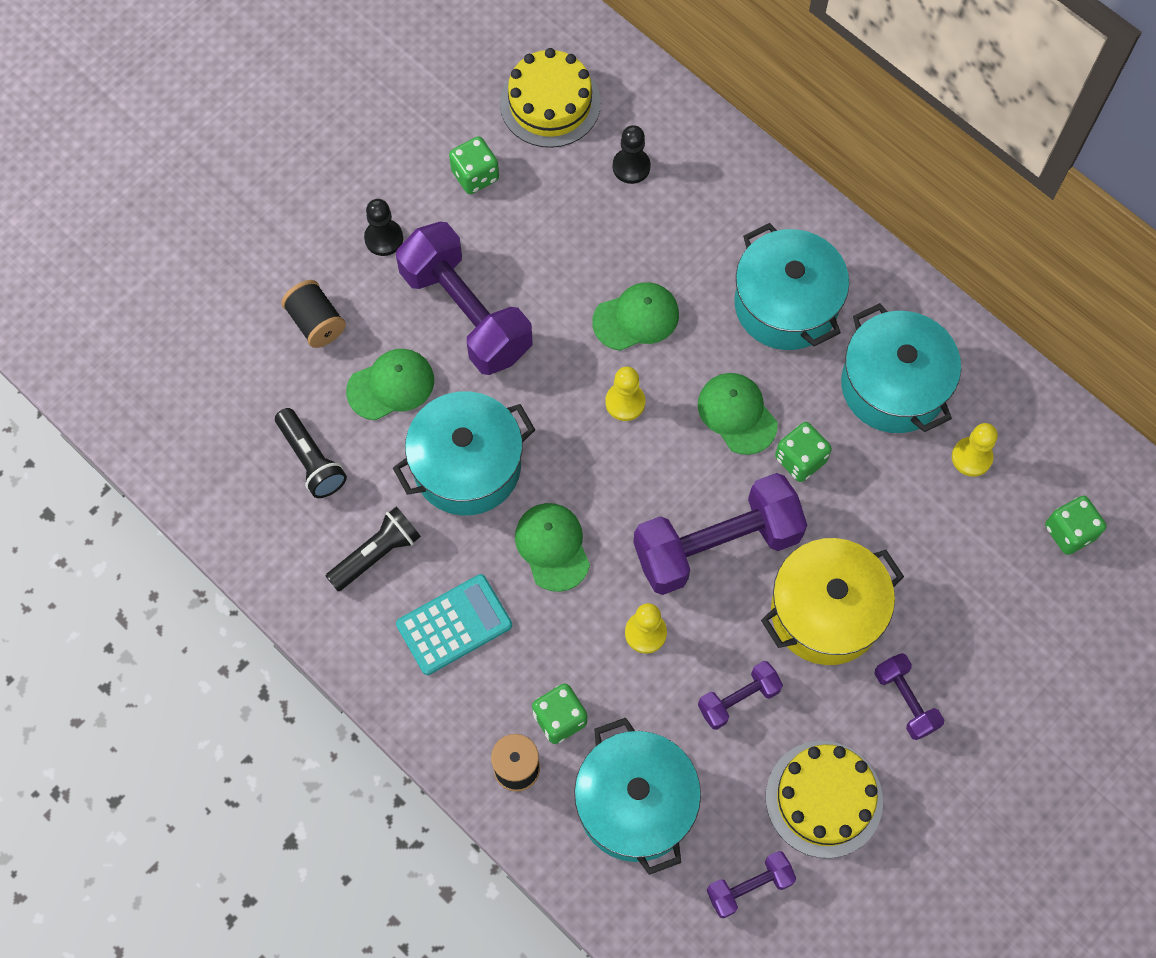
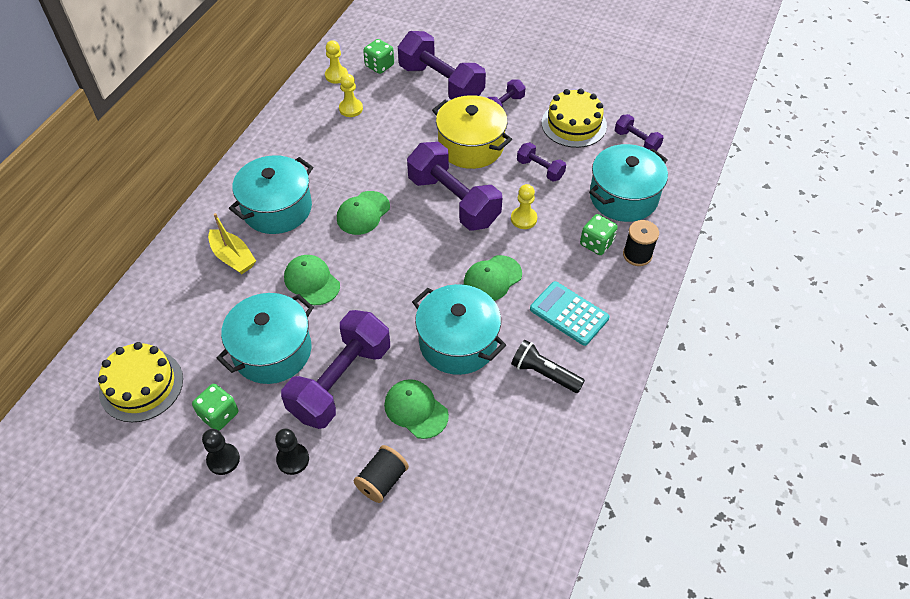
camera: 110 degrees left, 15 degrees down
black flashlight [275,408,347,498] -> none
yellow pawn [605,367,645,421] -> yellow pawn moved to [325,40,348,84]
black pawn [613,125,651,184] -> black pawn moved to [202,429,240,475]
green dice [775,422,832,482] -> none
turquoise pot [841,303,961,433] -> turquoise pot moved to [217,293,314,384]
none -> yellow boat [208,213,256,274]
none -> purple dumbbell [398,31,486,100]

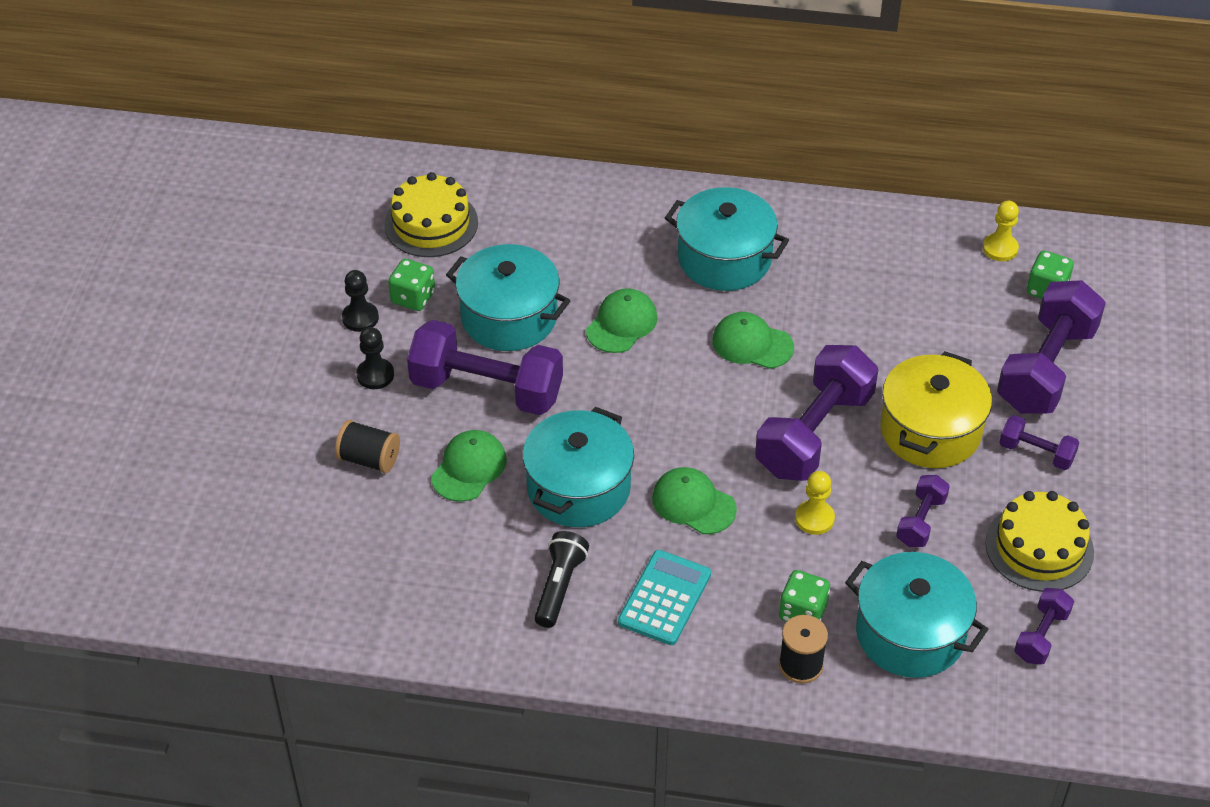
camera: 75 degrees right, 5 degrees down
yellow boat [208,213,256,274] -> none
yellow pawn [339,74,363,117] -> none

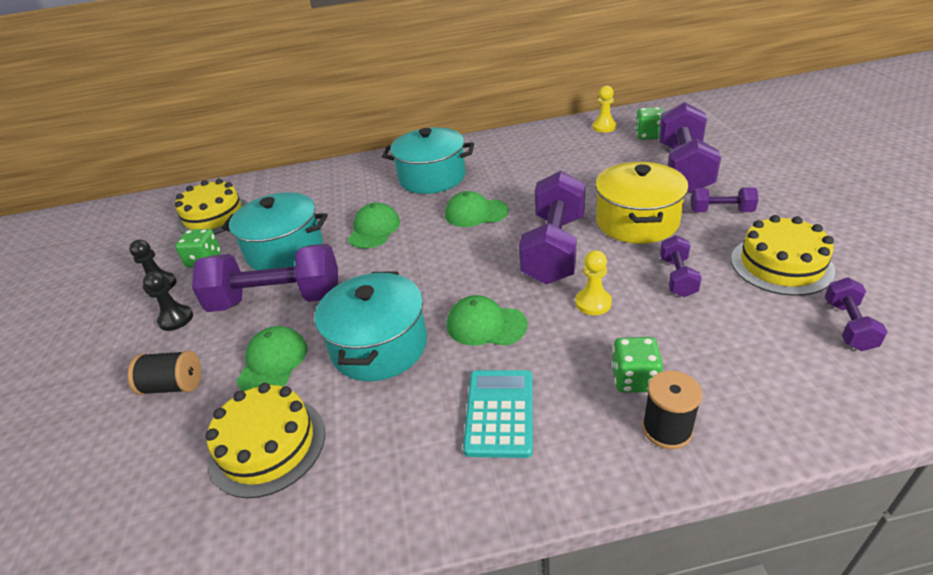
camera: 15 degrees left, 10 degrees down
black flashlight [534,531,589,628] -> none
turquoise pot [845,552,988,678] -> none
none -> yellow cake [205,383,325,498]

